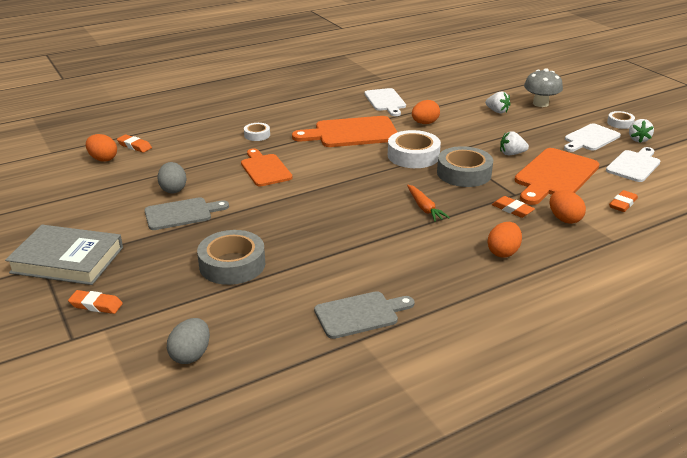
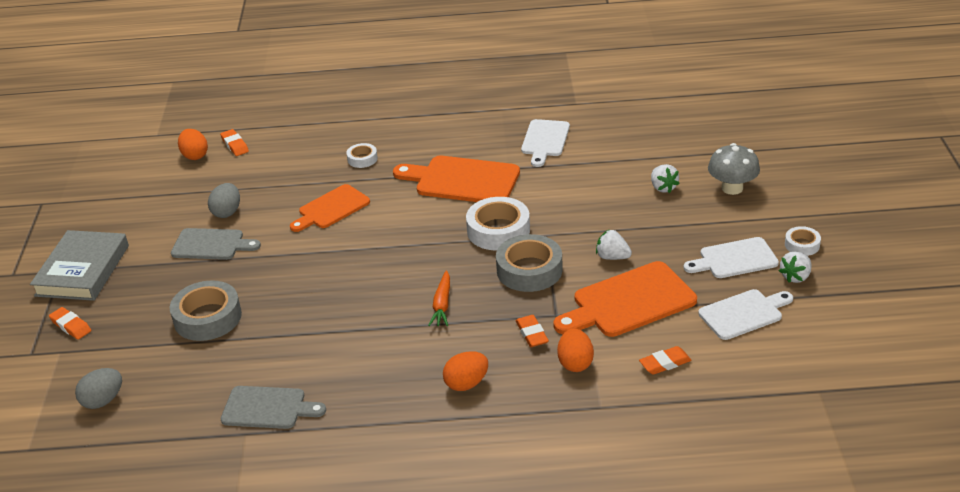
camera: 30 degrees right, 5 degrees up
grey book [5,225,123,285] -> grey book turned 60 degrees clockwise [30,230,129,301]
orange cutting board [241,148,293,186] -> orange cutting board turned 135 degrees counterclockwise [290,184,370,232]
orange egg [412,100,440,124] -> none

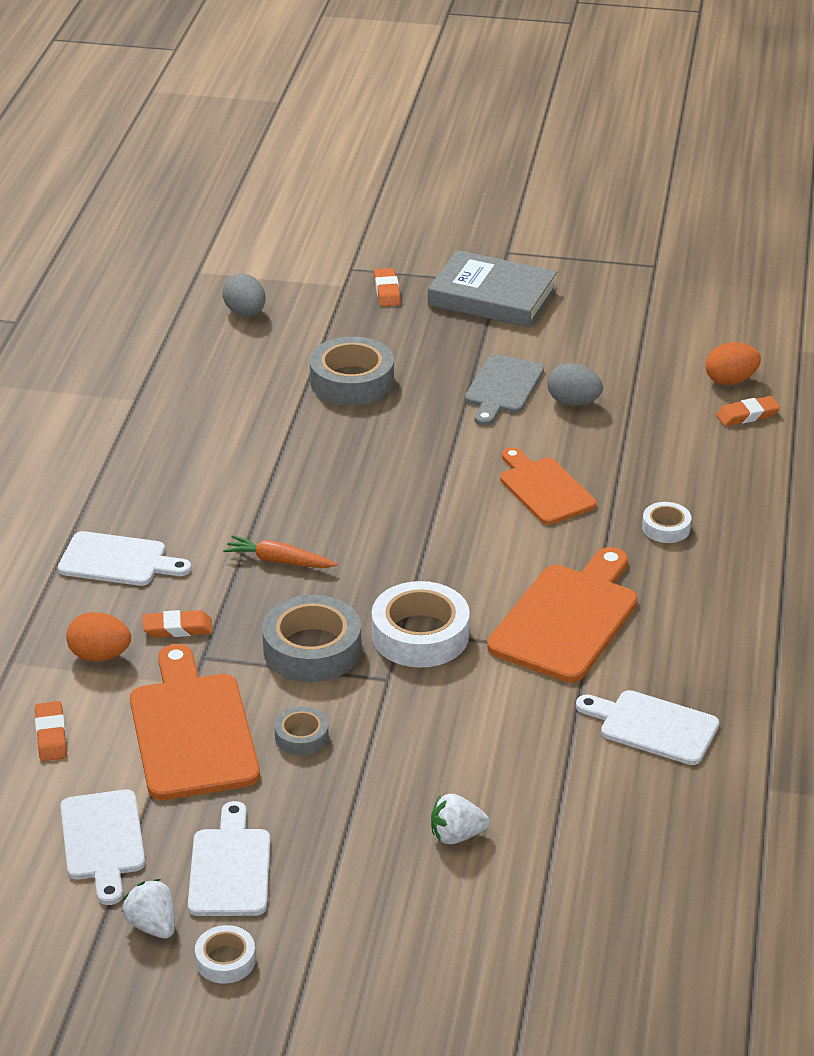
camera: 100 degrees right, 0 degrees up
orange eraser [49,307,91,340] -> orange eraser turned 60 degrees counterclockwise [374,268,401,307]
grey cutting board [221,386,326,429] -> none
orange egg [443,351,488,391] -> white cutting board [58,531,191,586]
white strawberry [596,229,632,260] -> grey tape [274,706,329,756]
grey mushroom [708,143,760,195] -> none

